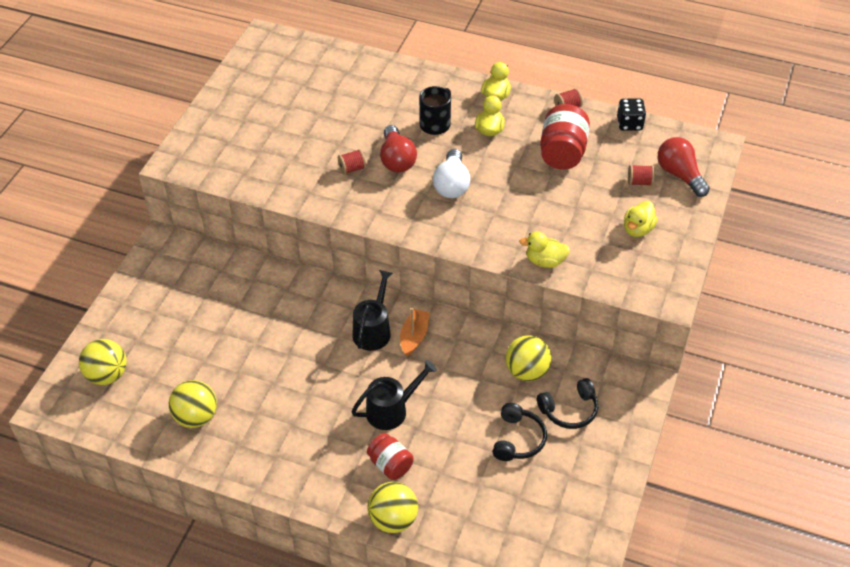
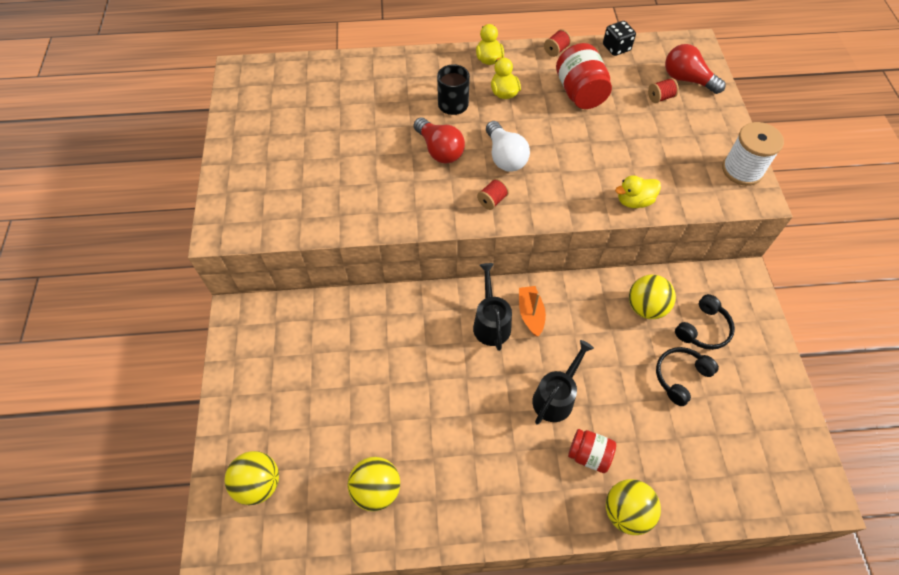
camera: 25 degrees left, 10 degrees up
red spool [338,149,366,175] -> red spool moved to [477,178,509,210]
black headphones [493,403,547,461] -> black headphones turned 120 degrees counterclockwise [656,347,719,406]
yellow duck [624,201,658,237] -> none
none -> white spool [722,122,784,186]

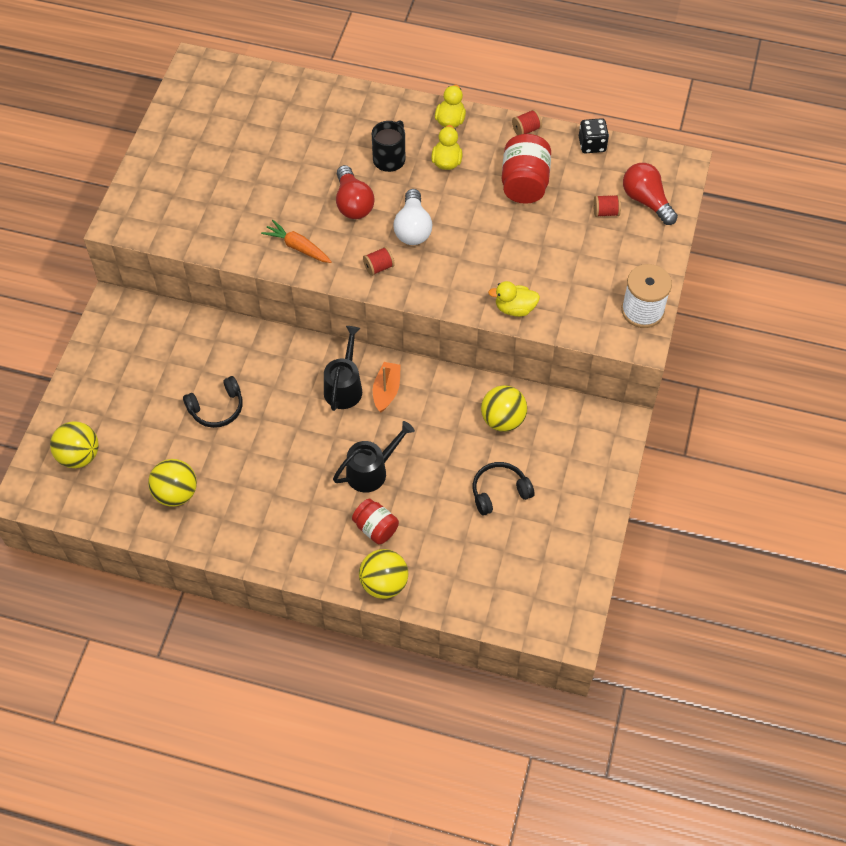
camera: 20 degrees right, 0 degrees up
black headphones [675,294,735,350] -> black headphones moved to [183,376,243,428]
none -> orange carrot [261,220,332,263]

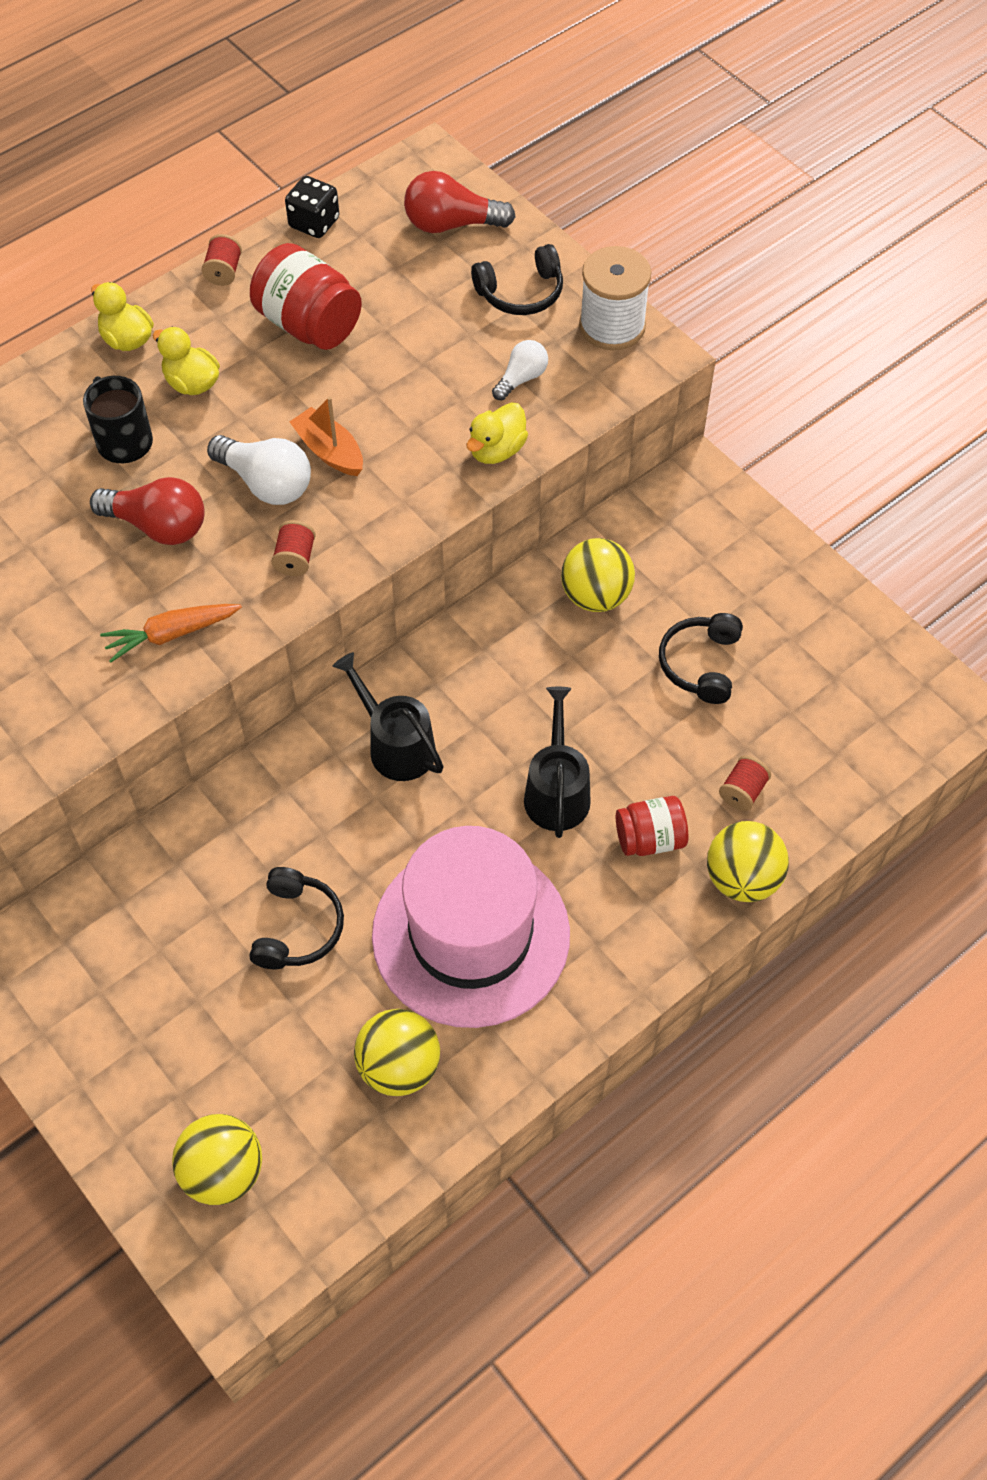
camera: 55 degrees left, 0 degrees up
orange boat [373,362,401,412] -> orange boat moved to [290,397,363,476]
red spool [593,195,621,217] -> red spool moved to [719,755,771,811]
none -> pink hat [372,826,570,1028]
none -> black headphones [471,244,563,315]
none -> white light bulb [492,340,548,401]

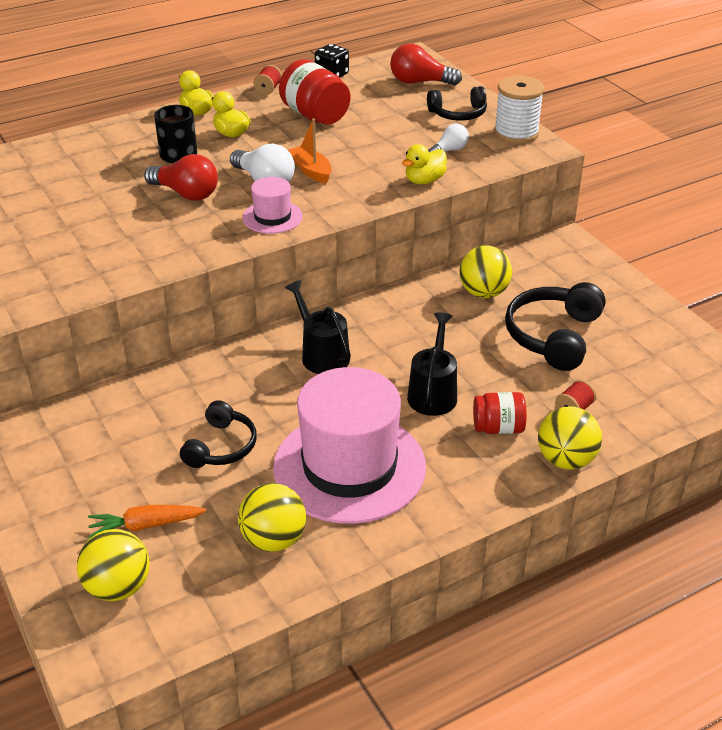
camera: 10 degrees right, 20 degrees down
orange carrot [100,604,242,663] -> orange carrot moved to [88,505,206,538]
red spool [271,520,316,576] -> pink hat [243,177,303,234]
black headphones [659,613,743,704] -> black headphones [505,282,606,371], size x1.56

